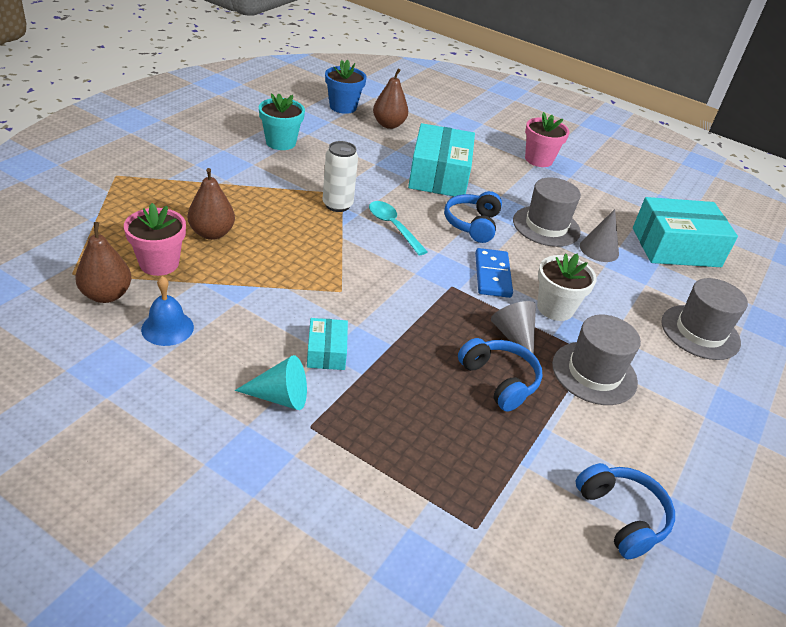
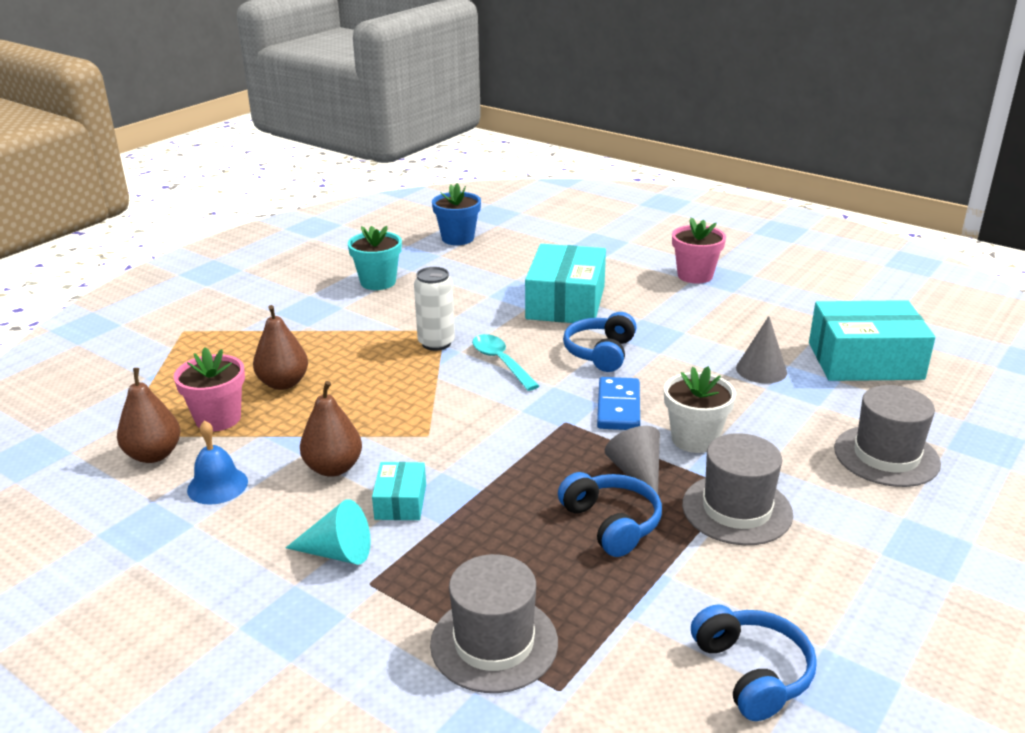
camera: 10 degrees right, 10 degrees down
brown pear [373,68,408,129] -> brown pear moved to [300,381,362,477]
grey hat [513,178,581,247] -> grey hat moved to [430,554,558,693]

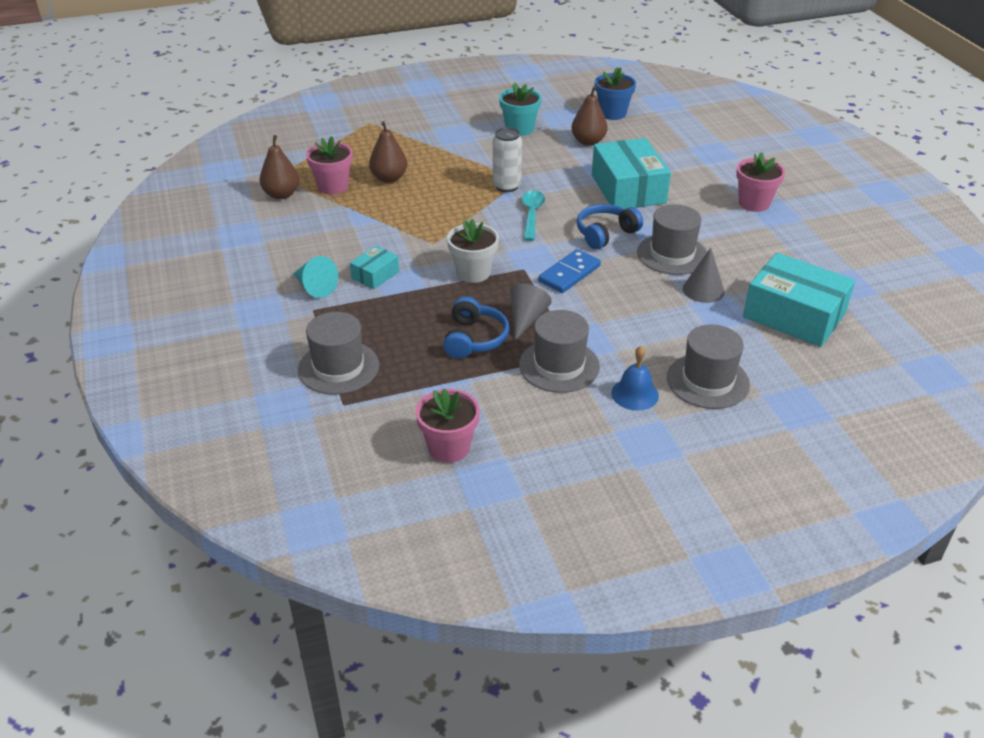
camera: 35 degrees right, 10 degrees up
blue bell [187,420,248,505] -> blue bell moved to [611,346,659,411]
brown pear [300,381,362,477] -> brown pear moved to [571,86,608,146]
turquoise box [525,244,606,323] -> turquoise box turned 60 degrees counterclockwise [592,138,671,209]
white flower pot [664,366,736,453] -> white flower pot moved to [447,219,499,283]
blue headphones [691,604,817,721] -> pink flower pot [416,389,480,463]
none -> grey hat [637,204,707,275]

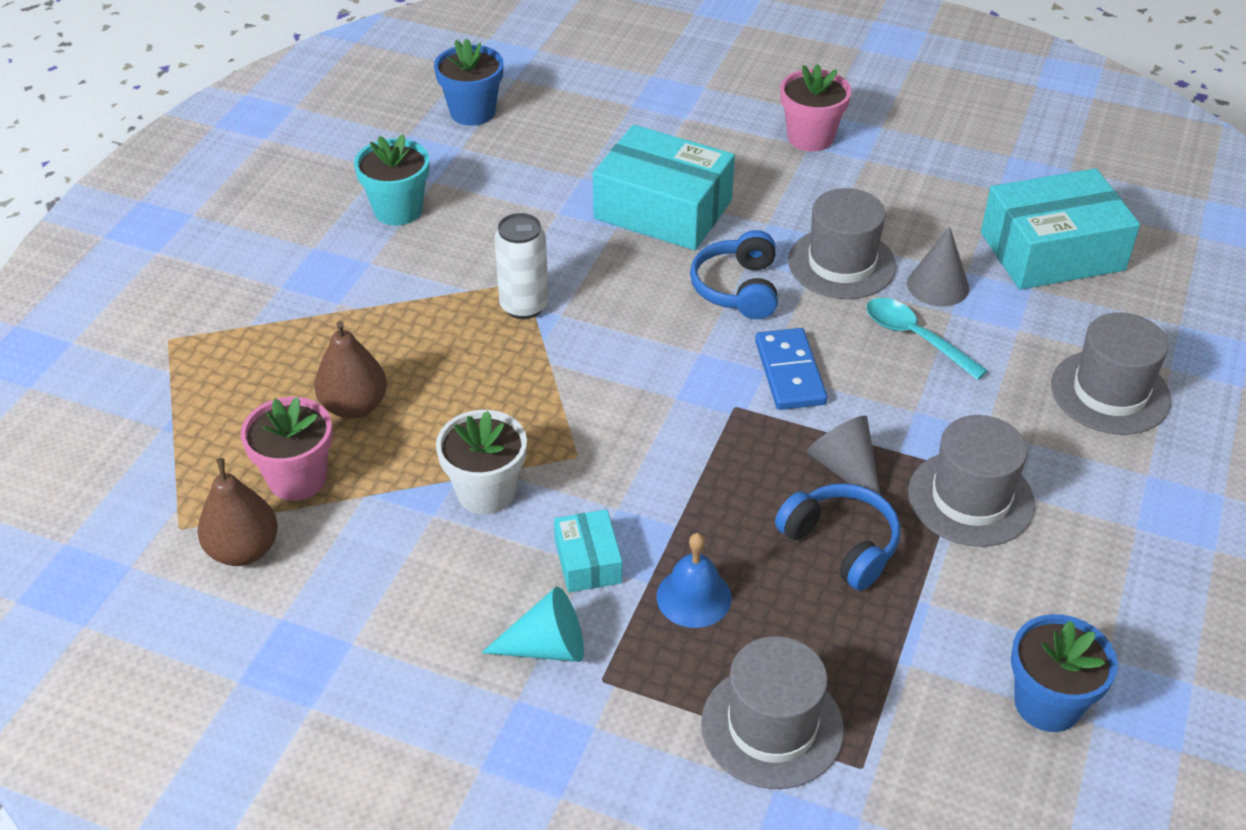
camera: 50 degrees left, 5 degrees up
pink flower pot [416,389,480,463] -> blue flower pot [1011,614,1118,732]
white flower pot [447,219,499,283] -> white flower pot moved to [436,410,527,514]
turquoise spoon [522,190,545,241] -> turquoise spoon moved to [867,298,988,380]
brown pear [571,86,608,146] -> none
blue bell [611,346,659,411] -> blue bell moved to [656,533,732,628]

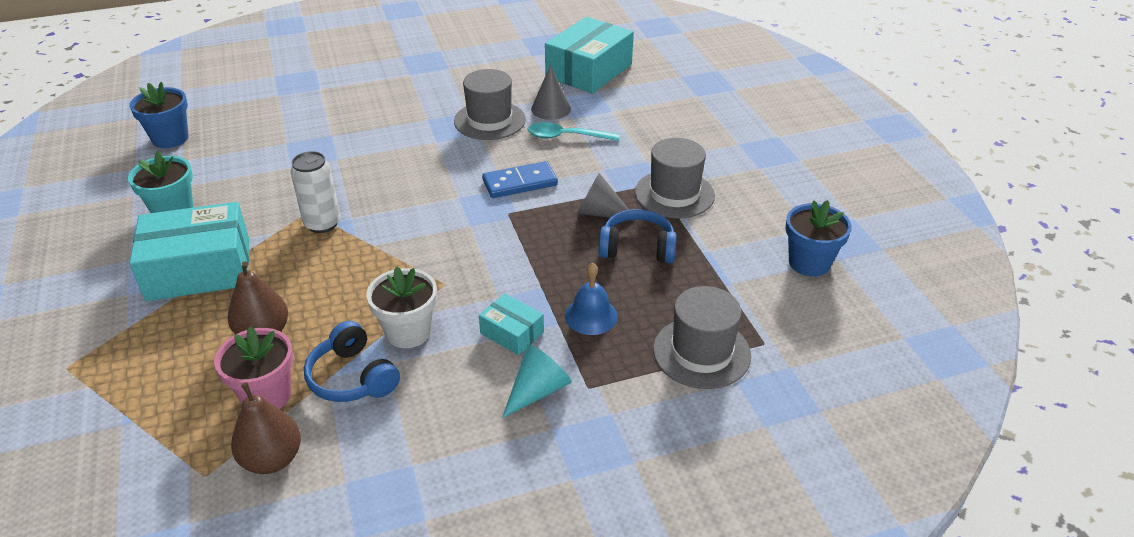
camera: 40 degrees left, 5 degrees down
turquoise box [593,125,735,250] -> turquoise box moved to [129,202,249,301]
blue headphones [690,230,778,319] -> blue headphones moved to [304,321,400,402]
blue domino [755,328,828,410] -> blue domino turned 60 degrees counterclockwise [482,161,558,198]
pink flower pot [780,64,852,152] -> none
grey hat [1051,312,1171,435] -> none

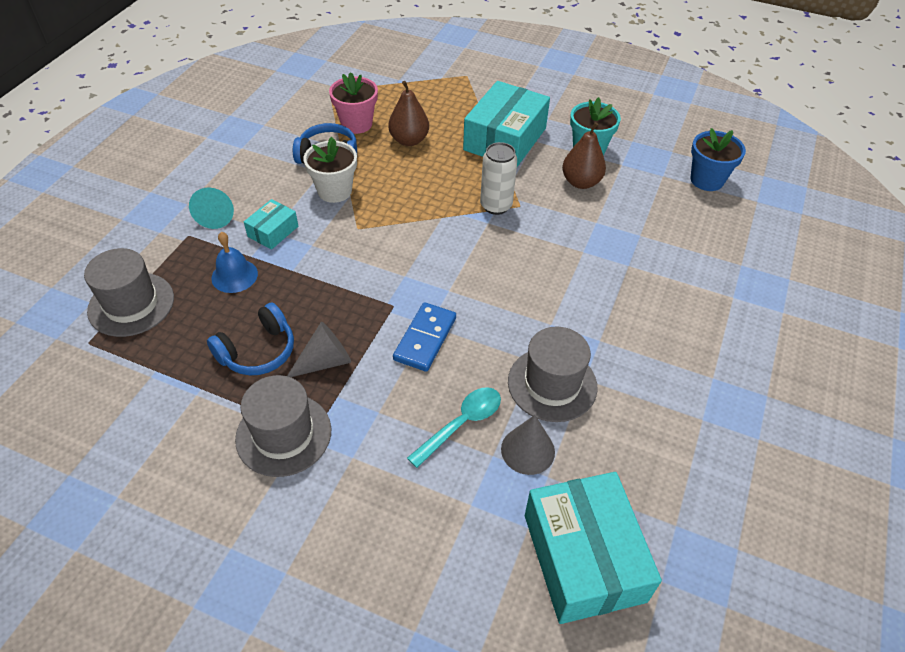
camera: 130 degrees right, 10 degrees up
brown pear [231,382,301,474] -> brown pear moved to [562,122,606,189]
turquoise box [479,294,544,355] -> turquoise box turned 45 degrees counterclockwise [244,199,298,250]
blue flower pot [786,200,852,277] -> none

